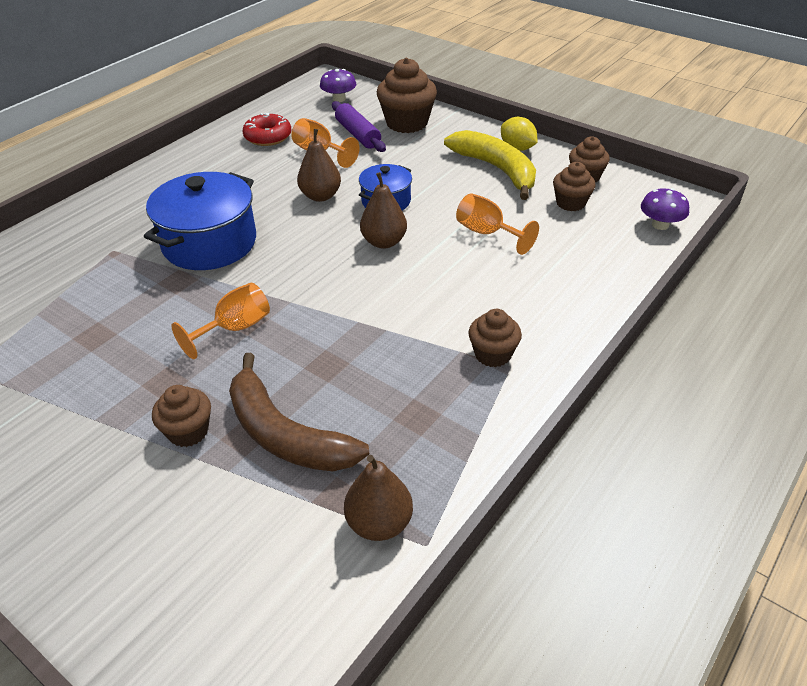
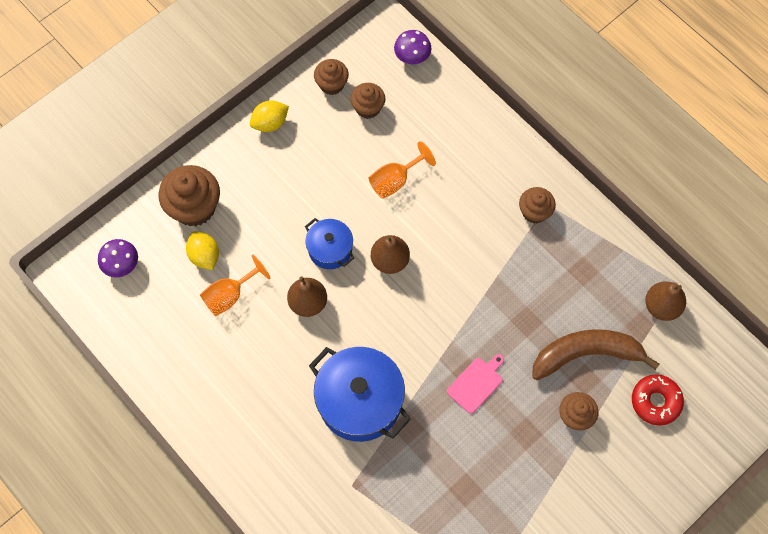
camera: 80 degrees left, 25 degrees up
orange goblet [171,283,270,359] -> pink cutting board [447,354,504,414]
brown banana [229,353,369,471] -> brown banana turned 150 degrees counterclockwise [533,329,660,380]
red donut [243,113,291,146] -> red donut moved to [632,375,684,426]
purple rolling pin [332,101,386,152] -> yellow lemon [186,231,219,270]
yellow banana [444,130,536,200] -> none

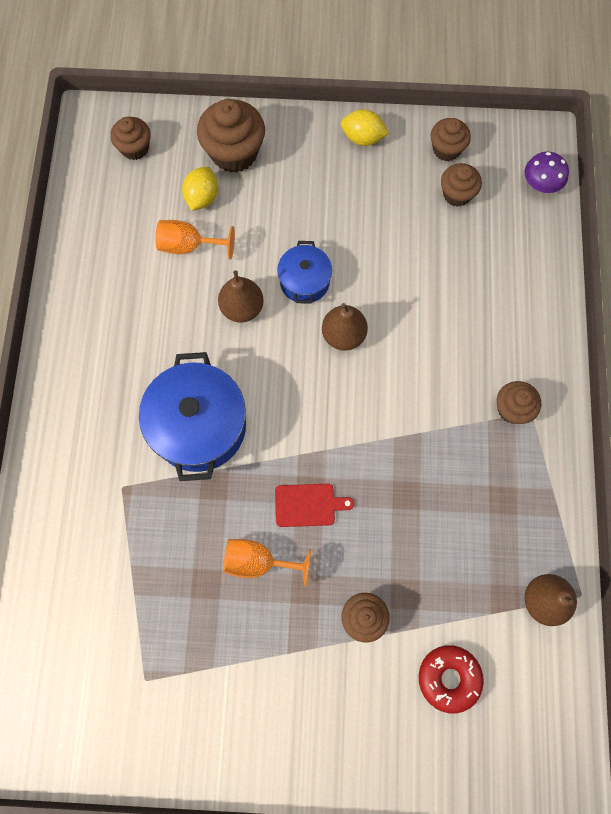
camera: 45 degrees right, 5 degrees up
purple mushroom [98,239,138,277] -> brown cupcake [110,117,151,160]
orange goblet [369,141,436,199] -> orange goblet moved to [223,539,311,587]
pink cutting board [447,354,504,414] -> red cutting board [275,484,354,527]
brown banana [533,329,660,380] -> none

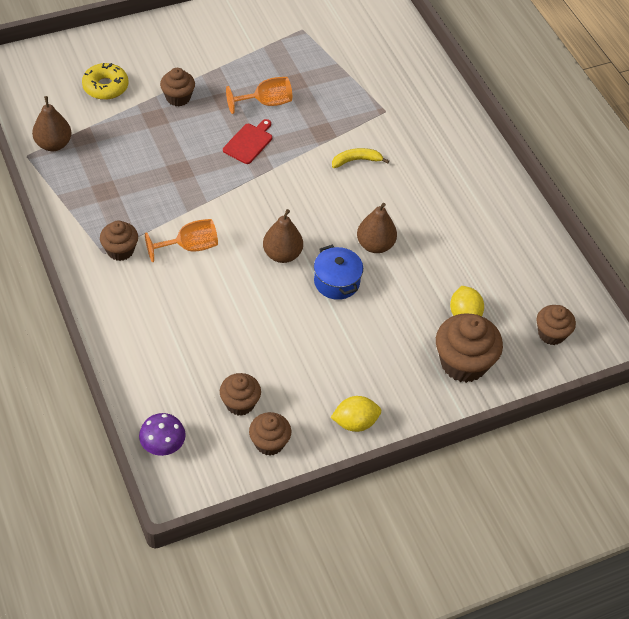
camera: 150 degrees right, 20 degrees down
blue pot [139,352,246,481] -> yellow banana [332,148,389,168]
orange goblet [156,220,235,260] -> orange goblet moved to [145,219,218,262]
red cutting board [275,484,354,527] -> red cutting board turned 150 degrees clockwise [223,119,272,164]
red donut [419,645,484,713] -> yellow donut [82,63,129,100]

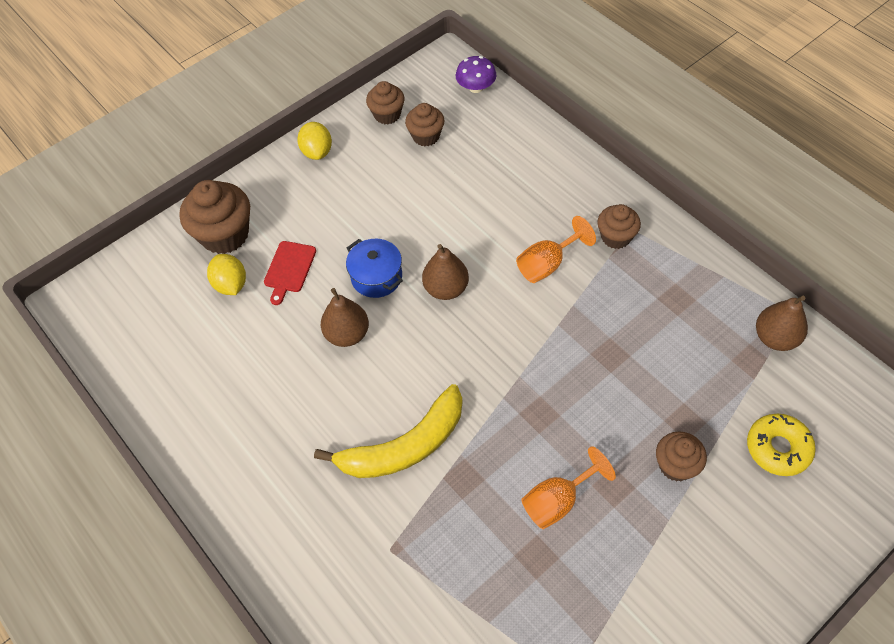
camera: 170 degrees right, 5 degrees up
red cutting board [223,119,272,164] -> red cutting board moved to [264,241,316,305]
yellow lemon [331,396,381,432] -> yellow lemon turned 75 degrees counterclockwise [297,122,332,160]
yellow banana [332,148,389,168] -> yellow banana [314,384,463,478], size x2.04
brown cupcake [537,305,576,345] -> none

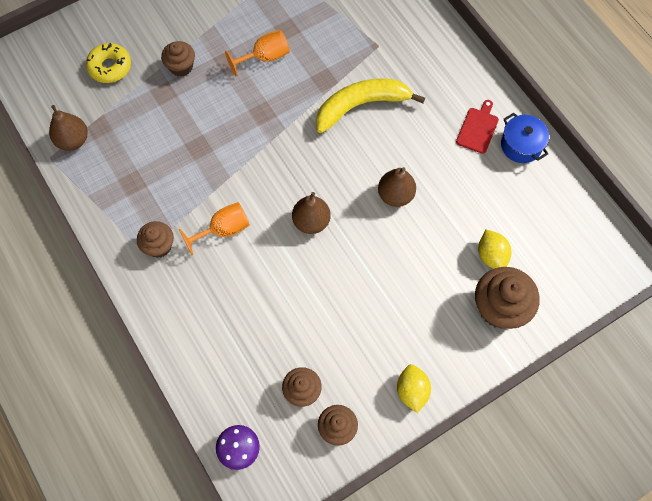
camera: 175 degrees left, 10 degrees up
red cutting board [264,241,316,305] -> red cutting board moved to [456,100,499,154]
blue pot [346,239,403,298] -> blue pot moved to [501,113,549,163]

